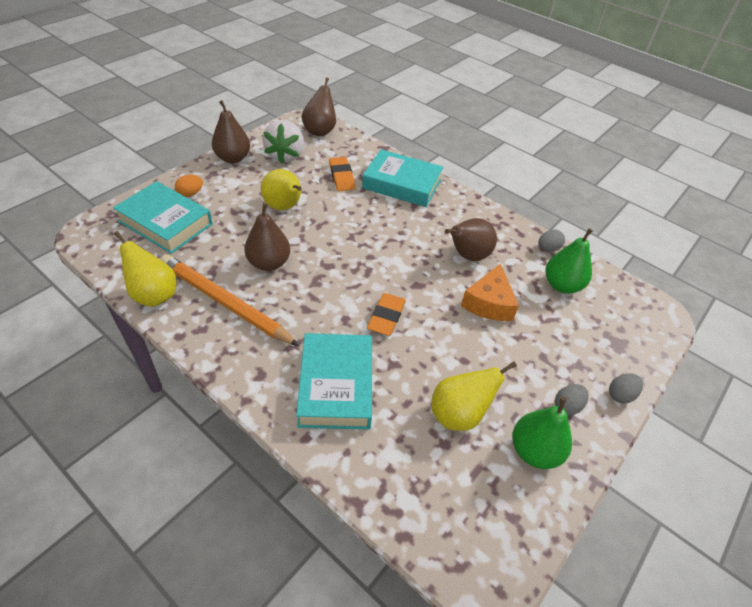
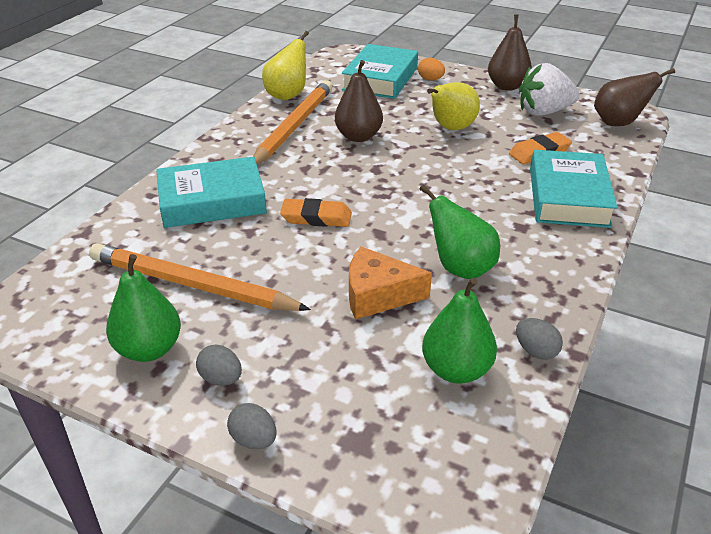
camera: 80 degrees right, 10 degrees down
yellow pear [431,361,517,431] -> orange pencil [89,243,311,311]
brown pear [445,218,497,261] -> green pear [420,185,500,279]

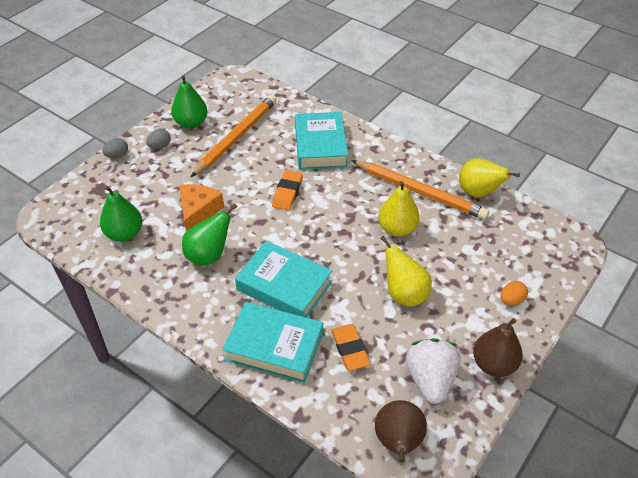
camera: 100 degrees right, 10 degrees up
brown pear [335,60,383,142] -> yellow pear [378,181,420,237]
turquoise book [342,44,418,99] -> turquoise book moved to [235,241,332,318]
grey egg [516,318,563,360] -> none

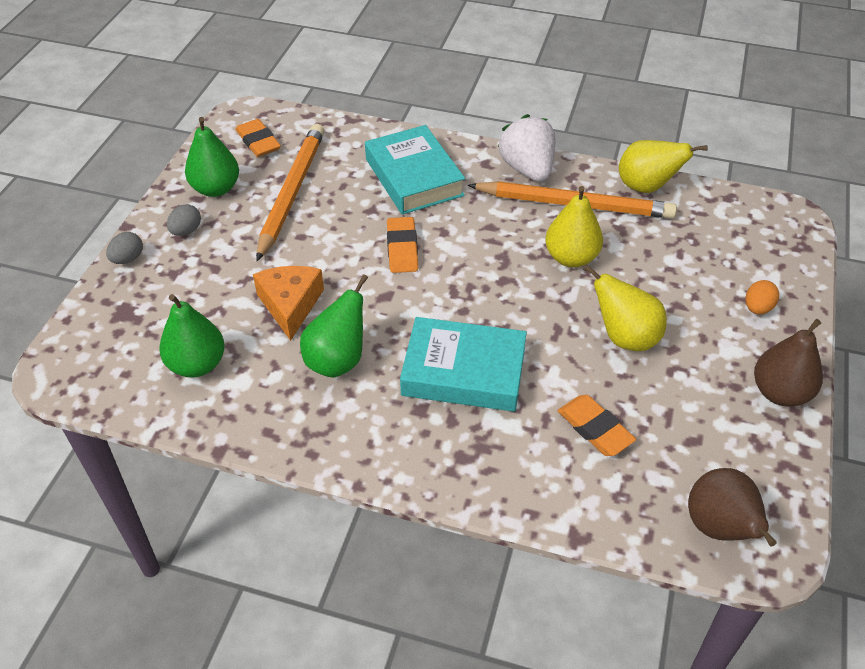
camera: 20 degrees left, 0 degrees up
turquoise book [222,302,323,383] -> none
white strawberry [406,338,461,404] -> white strawberry moved to [498,114,555,182]
none -> orange eraser [235,119,281,157]

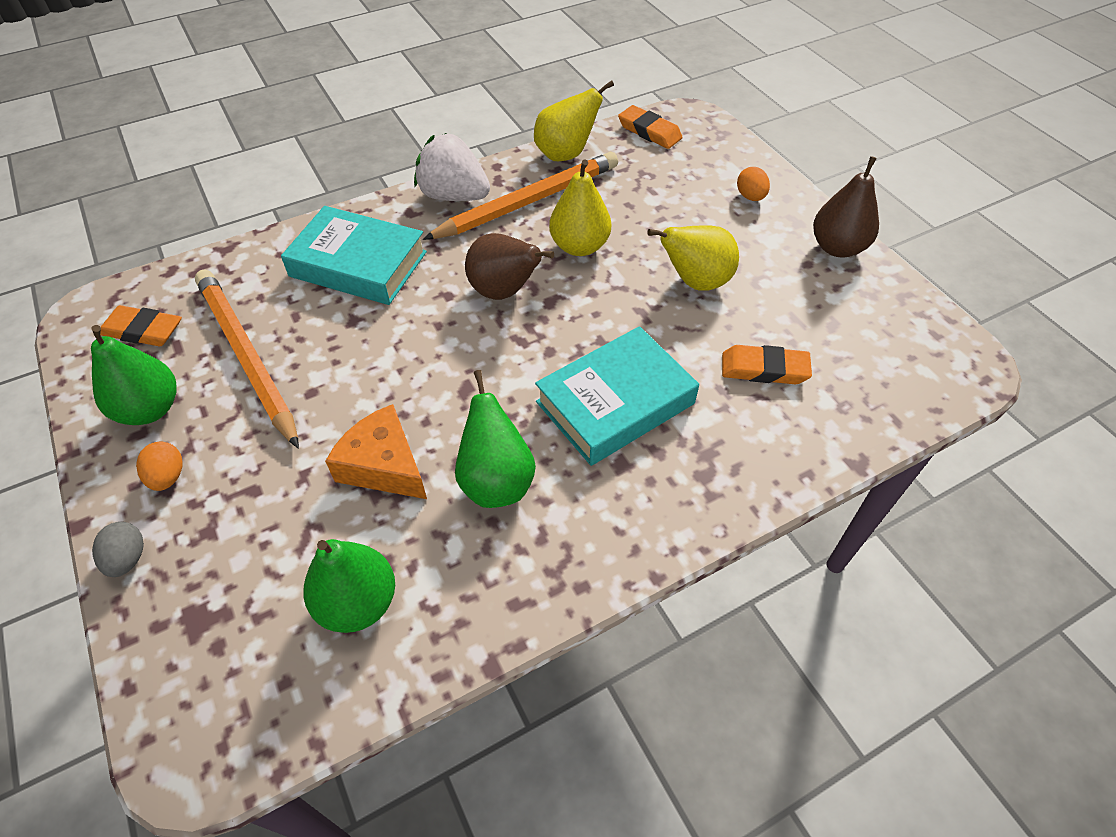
camera: 45 degrees left, 5 degrees up
grey egg [167,204,201,236] -> orange egg [136,442,183,491]
orange eraser [387,217,418,273] -> orange eraser moved to [618,105,683,149]
brown pear [688,468,777,546] -> brown pear moved to [465,233,554,300]

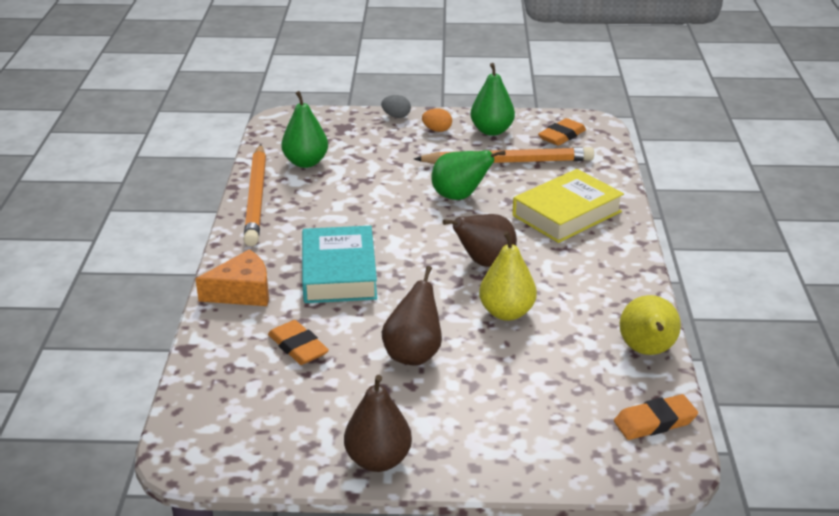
camera: 120 degrees right, 20 degrees down
turquoise book [281,206,427,305] -> yellow book [512,169,624,243]
orange cheese [325,404,427,499] -> orange cheese moved to [196,249,269,306]
white strawberry [414,133,490,201] -> none
orange pencil [423,152,618,240] -> orange pencil moved to [244,144,266,246]
green pear [455,370,536,508] -> green pear moved to [431,150,506,200]
yellow pear [647,225,739,291] -> brown pear [382,266,442,365]
orange eraser [722,345,812,385] -> orange eraser turned 75 degrees counterclockwise [268,320,329,365]
orange egg [737,167,770,201] -> none

